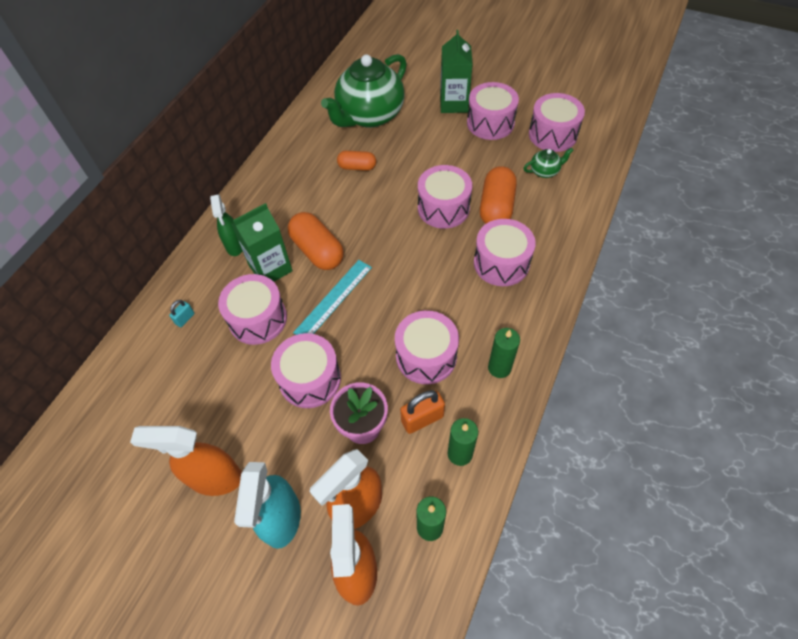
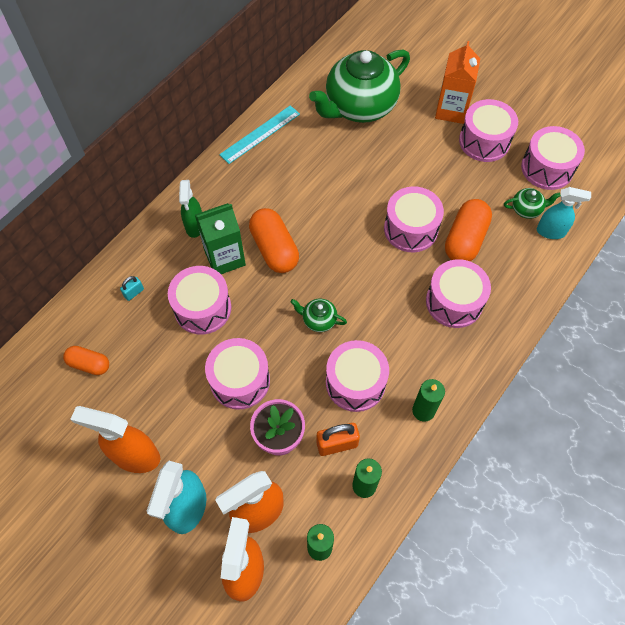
camera: 10 degrees right, 5 degrees up
turquoise ruler [293,260,372,335] -> turquoise ruler moved to [219,105,300,164]
orange capsule [337,151,376,171] -> orange capsule moved to [63,346,109,375]
green carton [440,30,473,113] -> orange carton [435,41,480,124]
none -> green teapot [290,299,347,332]
none -> turquoise spray bottle [537,187,591,239]

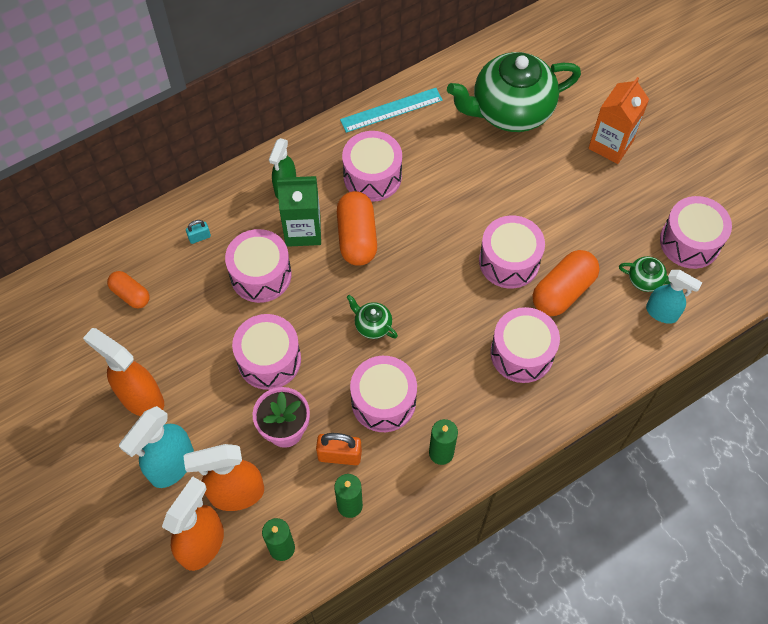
camera: 20 degrees right, 0 degrees up
pink drum [459,99,518,162] -> pink drum moved to [342,131,402,202]

